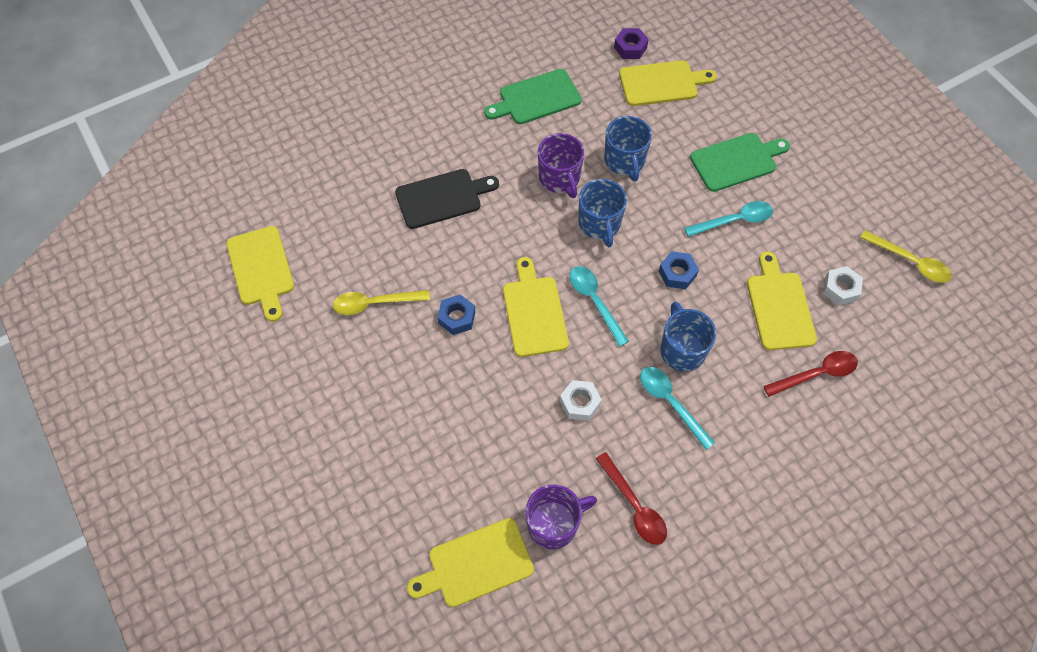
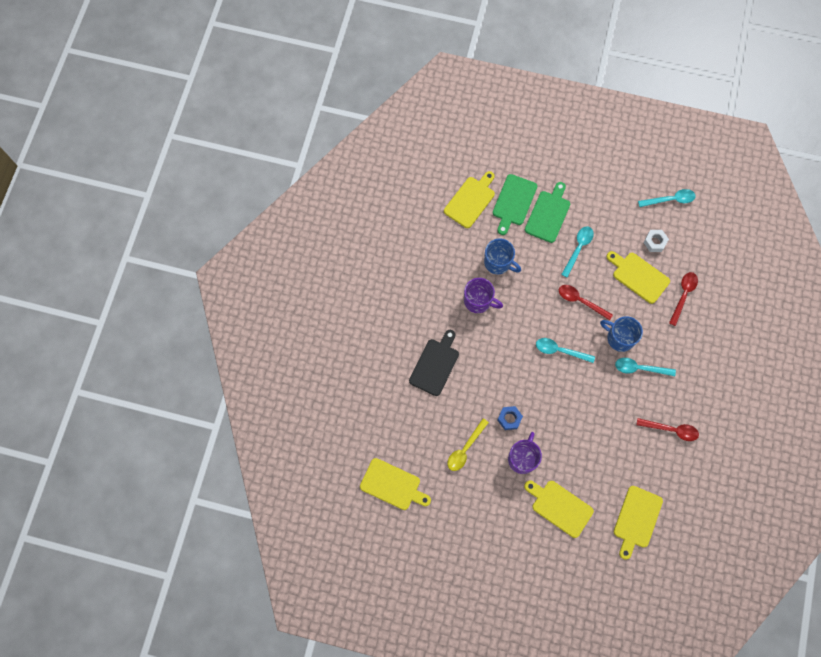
camera: 45 degrees left, 10 degrees up
green cutting board [484,69,582,124] -> green cutting board moved to [493,174,537,235]
yellow cutting board [503,257,569,357] -> yellow cutting board moved to [524,480,594,538]
purple mug [526,484,597,549] -> purple mug moved to [508,432,542,474]
white nut [560,380,602,421] -> none
blue mug [578,179,627,247] -> none
purple nut [614,28,649,59] -> none
blue nut [659,251,699,289] -> red spoon [559,285,613,320]
yellow spoon [860,230,952,283] -> turquoise spoon [638,189,696,207]

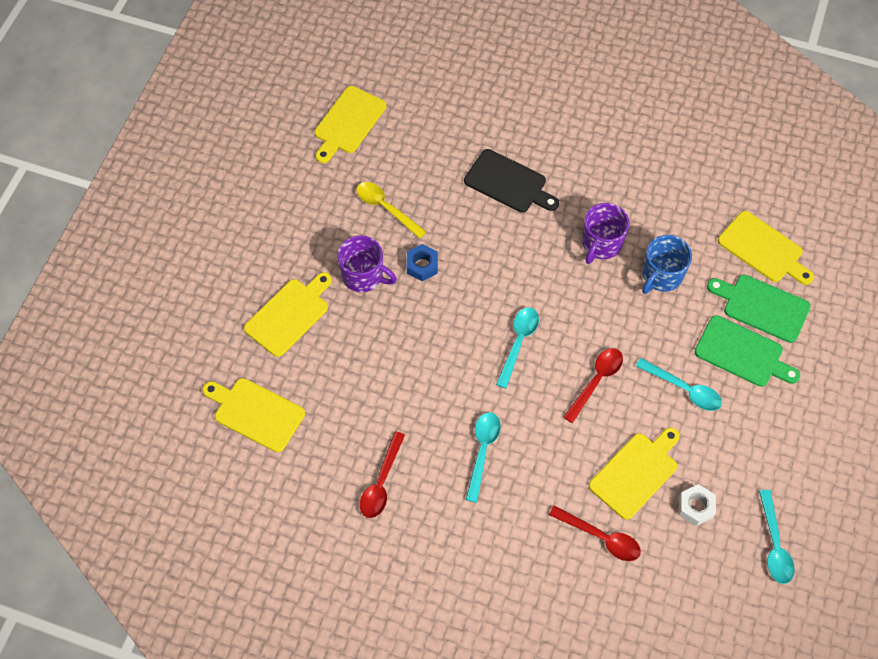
camera: 95 degrees right, 10 degrees down
blue mug [600,316,643,352] -> none

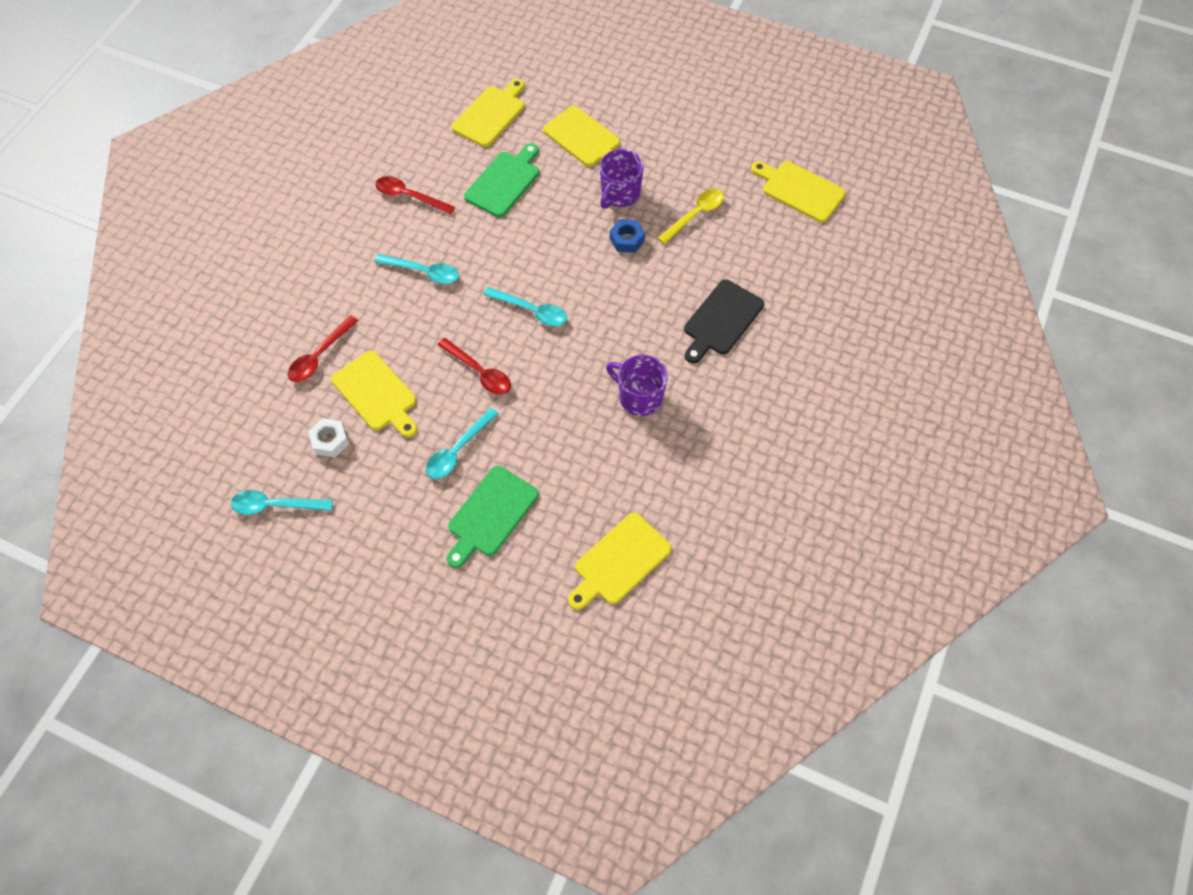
camera: 95 degrees right, 0 degrees up
blue mug [642,235,692,294] -> none
green cutting board [707,275,811,343] -> green cutting board moved to [464,143,539,217]

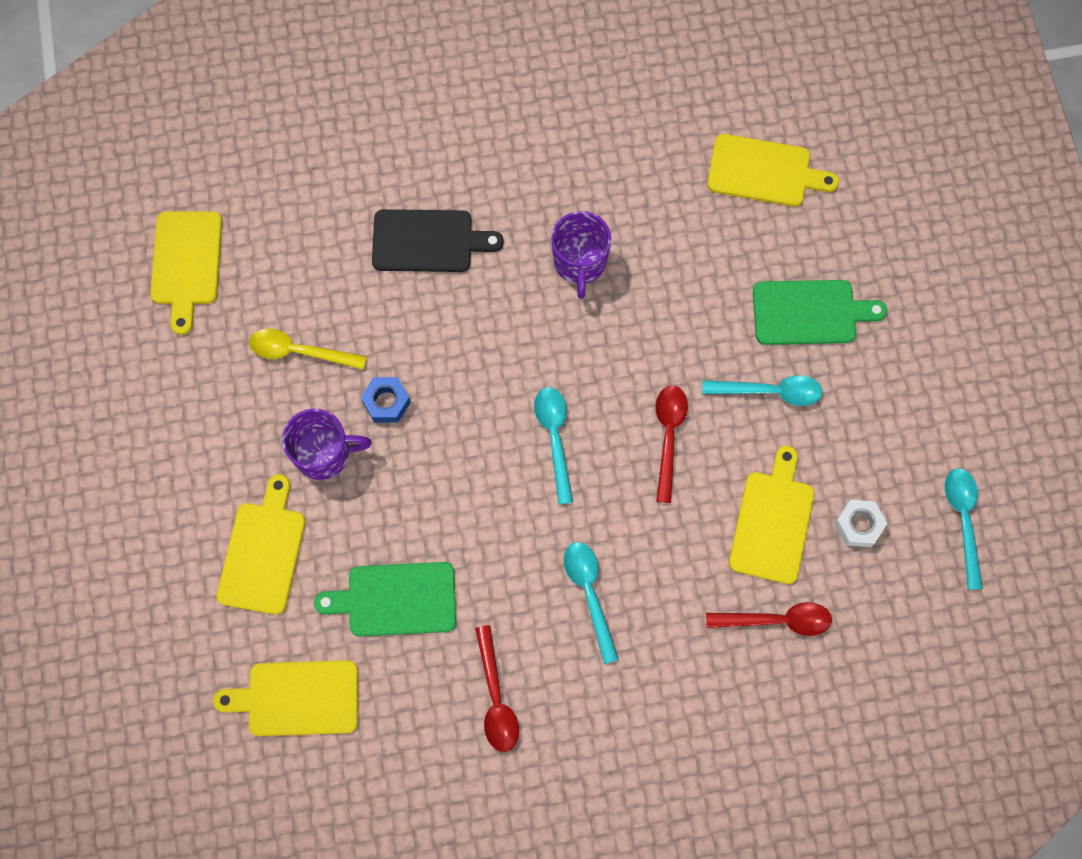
camera: 125 degrees left, 10 degrees up
turquoise spoon [231,490,333,515] -> turquoise spoon turned 150 degrees counterclockwise [945,468,983,590]

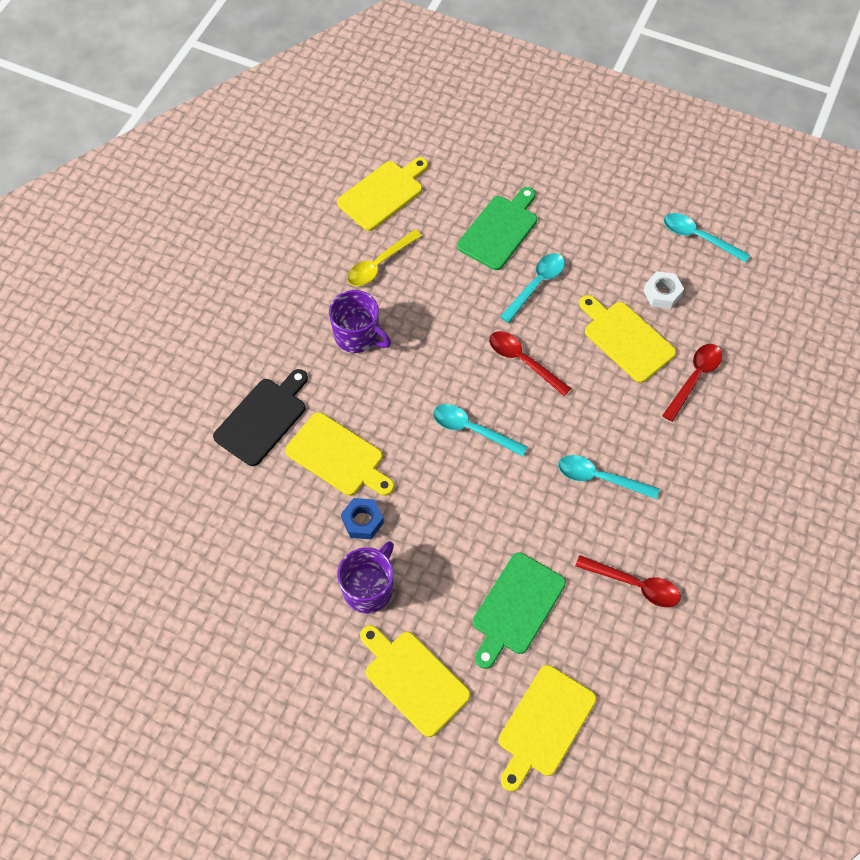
camera: 55 degrees left, 10 degrees down
yellow cutting board [150,211,222,335] -> yellow cutting board moved to [285,412,394,496]
yellow spoon [249,329,367,370] -> yellow spoon moved to [347,229,422,286]

